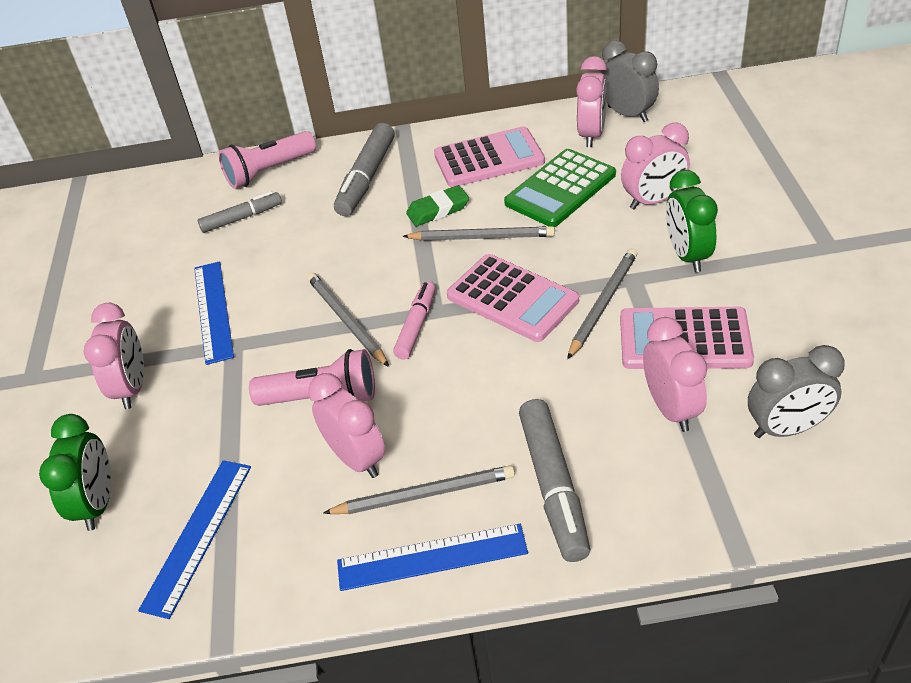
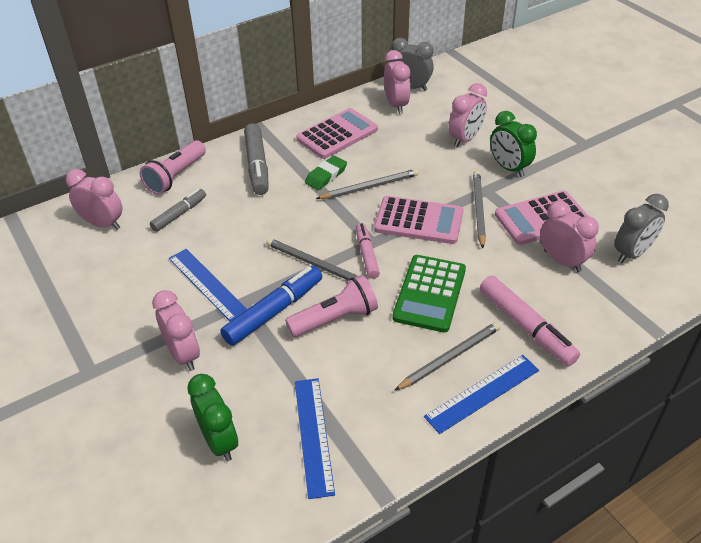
camera: 30 degrees left, 0 degrees up
pink clock [308,373,385,478] -> pink clock moved to [66,169,123,230]
green calculator [504,149,616,227] -> green calculator moved to [392,255,466,333]
grey marker [519,399,590,562] -> pink marker [480,276,580,366]
none -> blue marker [220,266,322,346]

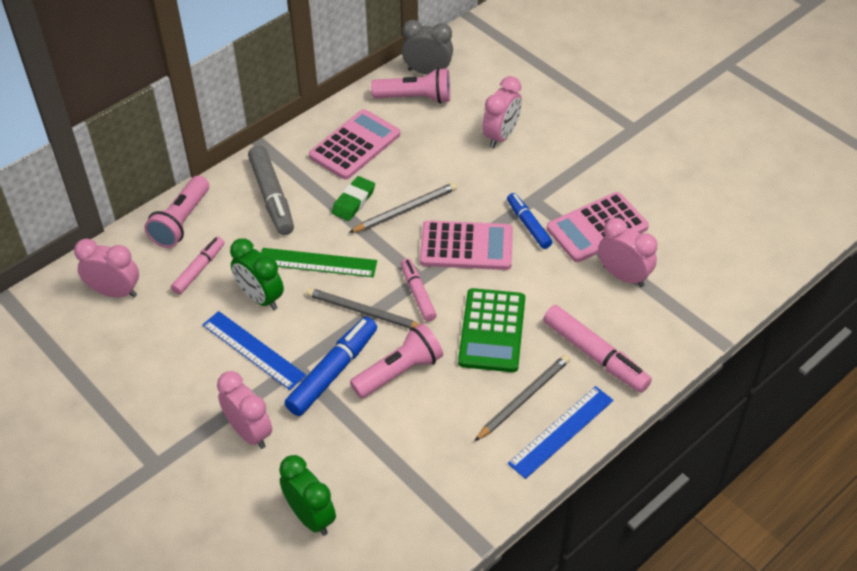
camera: 10 degrees left, 5 degrees up
grey marker [150,189,206,232] -> pink marker [171,237,224,295]
blue ruler [295,378,335,499] -> none
pink clock [384,50,410,114] -> pink flashlight [371,67,450,104]
grey pencil [473,171,486,249] -> blue marker [507,193,553,249]
green clock [490,111,537,177] -> green clock moved to [230,238,284,310]
grey clock [615,194,669,263] -> none
none -> green ruler [261,248,377,277]

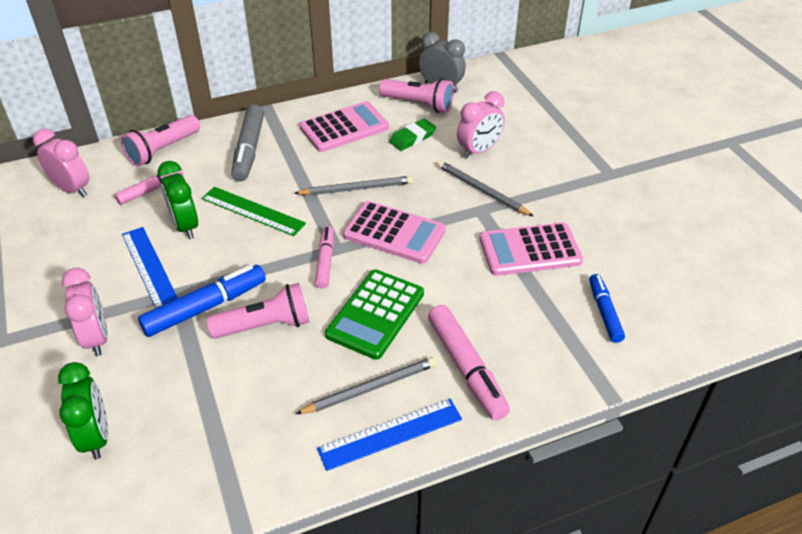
camera: 20 degrees right, 5 degrees down
grey pencil [306,288,419,329] -> grey pencil moved to [437,161,534,217]
green eraser [332,176,375,221] -> green eraser moved to [389,119,436,151]
blue marker [507,193,553,249] -> blue marker moved to [589,274,625,343]
pink clock [598,218,657,287] -> none

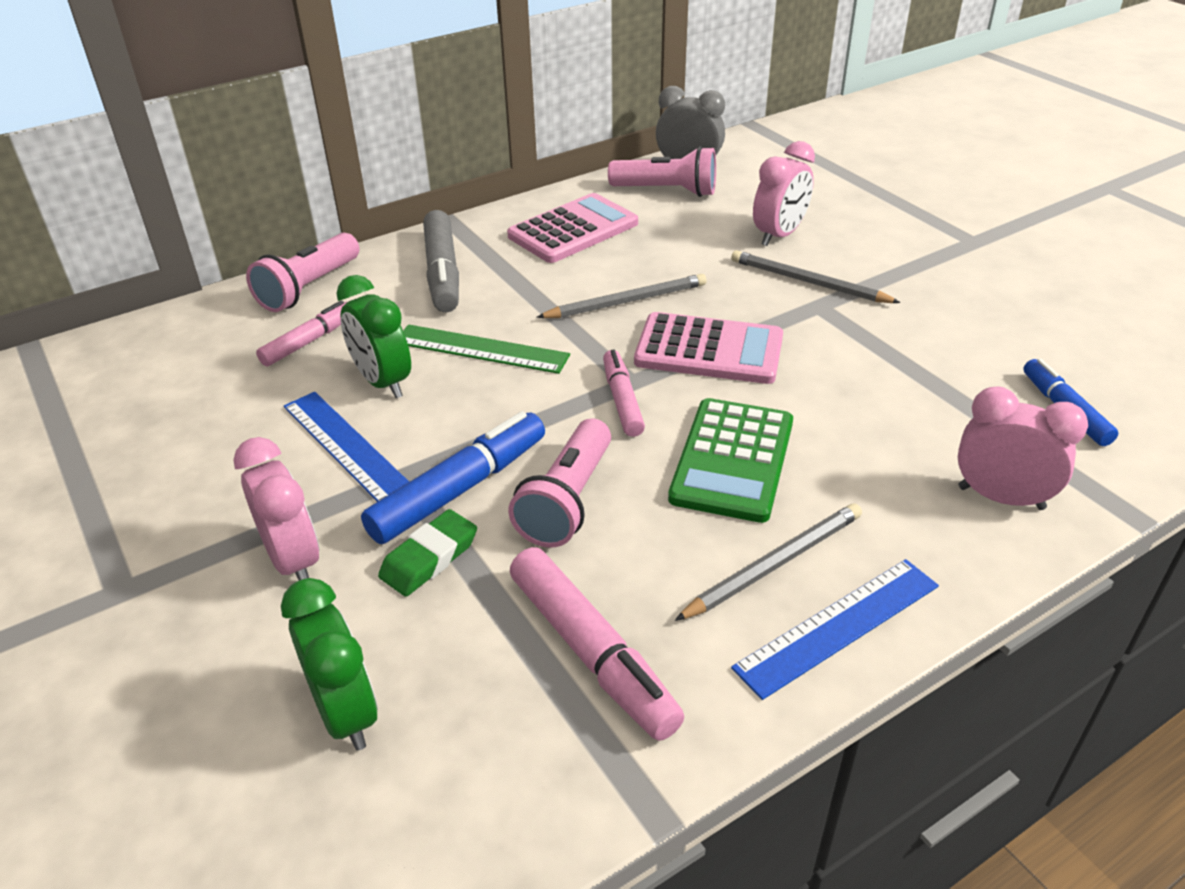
camera: 10 degrees left, 5 degrees down
pink clock [33,129,89,197] -> pink clock moved to [958,386,1088,510]
pink flashlight [207,283,309,339] -> pink flashlight turned 135 degrees clockwise [508,418,611,548]
green eraser [389,119,436,151] -> green eraser moved to [378,509,477,597]
pink marker [428,305,510,420] -> pink marker moved to [510,547,684,741]
pink calculator [479,222,583,276] -> none

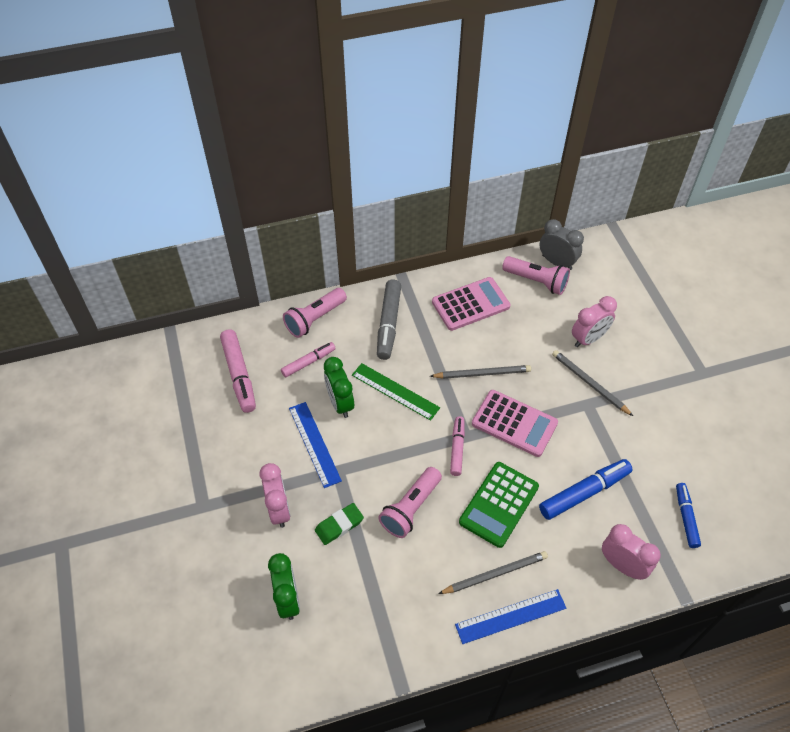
camera: 15 degrees right, 15 degrees up
blue marker [361,411,545,544] -> blue marker moved to [539,459,633,520]
pink marker [510,547,684,741] -> pink marker moved to [220,329,256,413]

